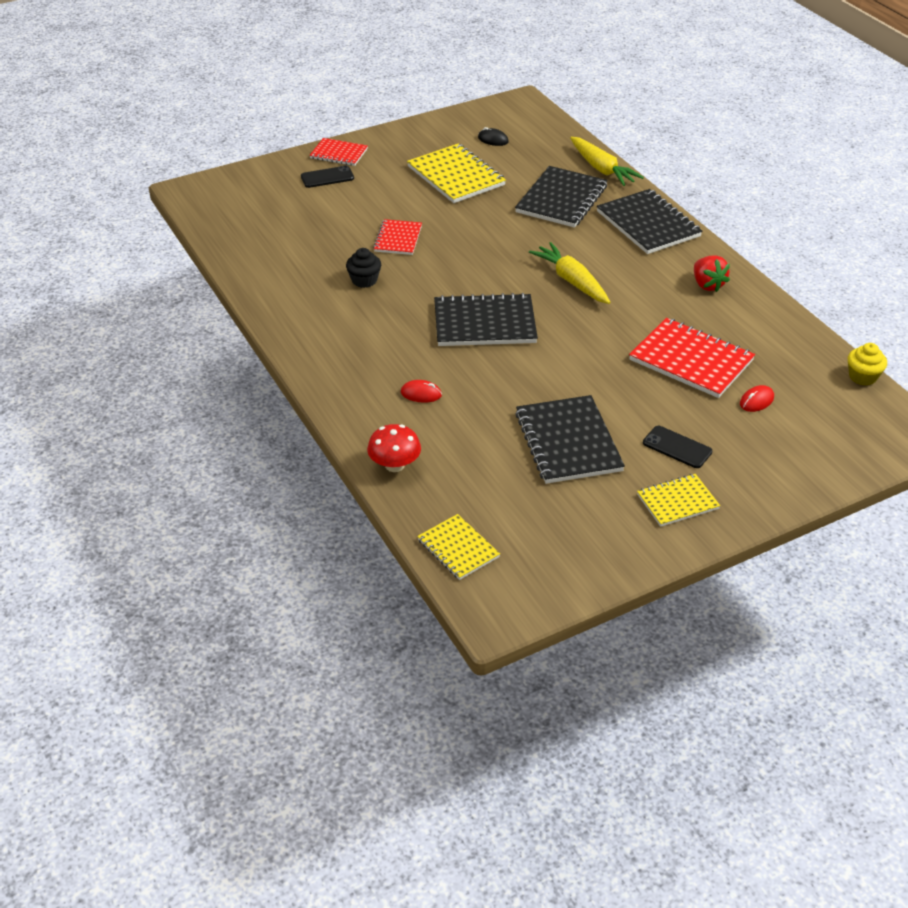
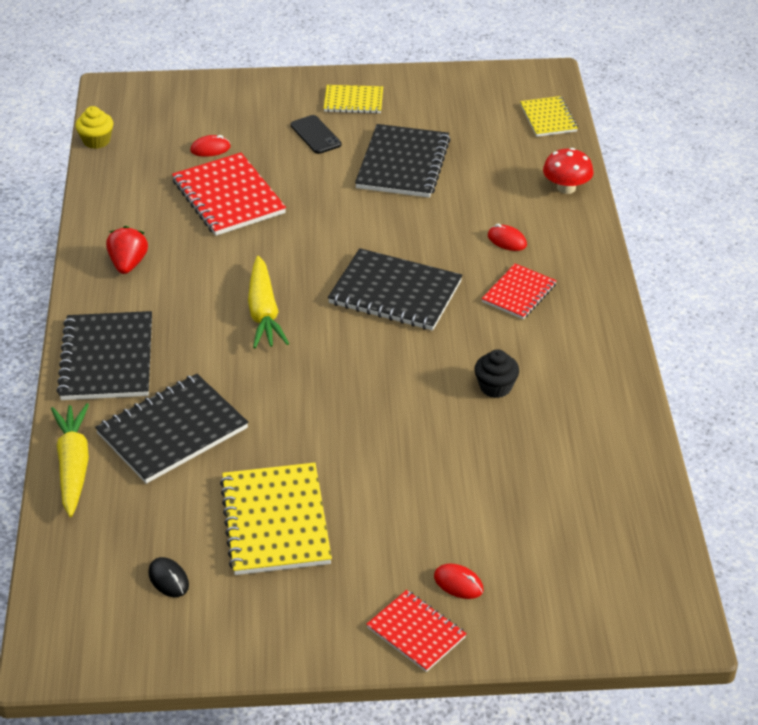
camera: 155 degrees left, 0 degrees up
black phone [301,166,354,188] -> red mouse [434,564,484,599]
red notebook [373,219,422,255] -> red notebook moved to [481,263,557,319]

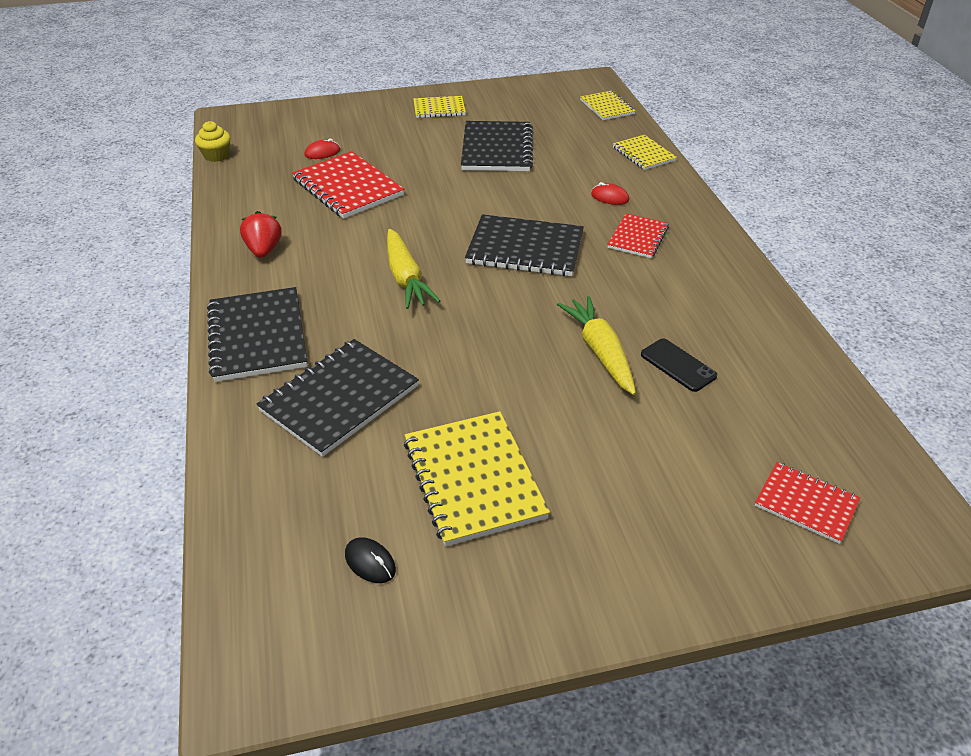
camera: 10 degrees left, 0 degrees up
yellow carrot [51,403,89,517] -> yellow carrot moved to [557,296,636,395]
black phone [291,115,341,154] -> black phone moved to [641,339,717,392]
red notebook [366,590,467,672] -> red notebook moved to [755,462,860,544]
red mouse [434,564,484,599] -> none
black cupcake [474,349,519,398] -> none
red mushroom [543,148,593,194] -> yellow notebook [613,135,677,170]

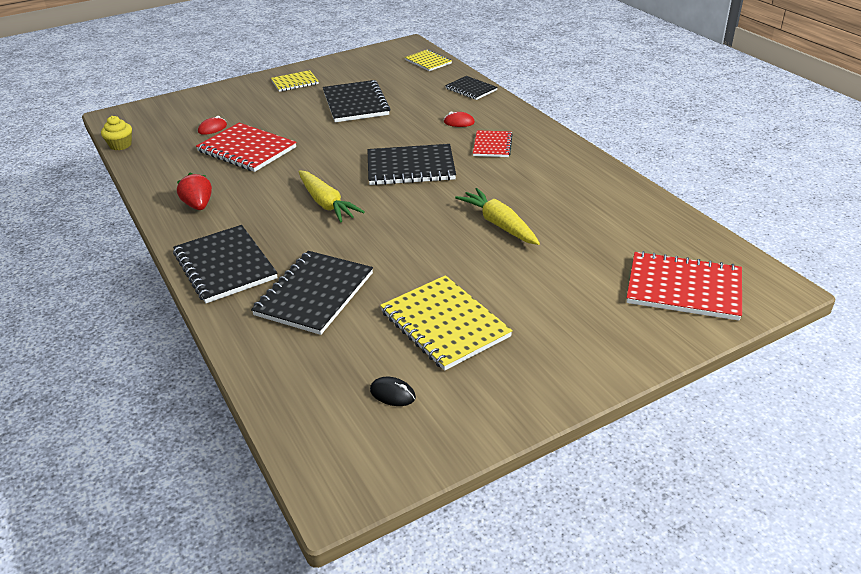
camera: 15 degrees left, 5 degrees down
yellow notebook [613,135,677,170] -> black notebook [445,76,498,100]
black phone [641,339,717,392] -> none
red notebook [755,462,860,544] -> red notebook [627,251,742,321], size x1.70

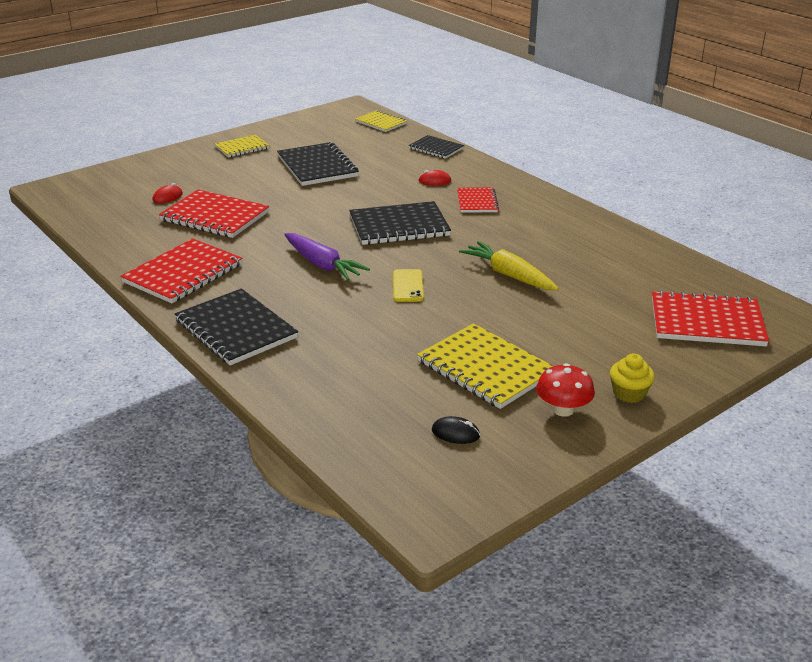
camera: 10 degrees left, 5 degrees down
yellow cupcake [101,116,132,150] -> yellow cupcake moved to [610,354,655,403]
red strawberry [177,173,212,210] -> red notebook [120,238,243,303]
black notebook [251,251,373,335] -> none
yellow carrot [299,170,365,223] -> purple carrot [284,233,370,281]
none -> yellow phone [393,269,424,302]
none -> red mushroom [536,363,595,417]

